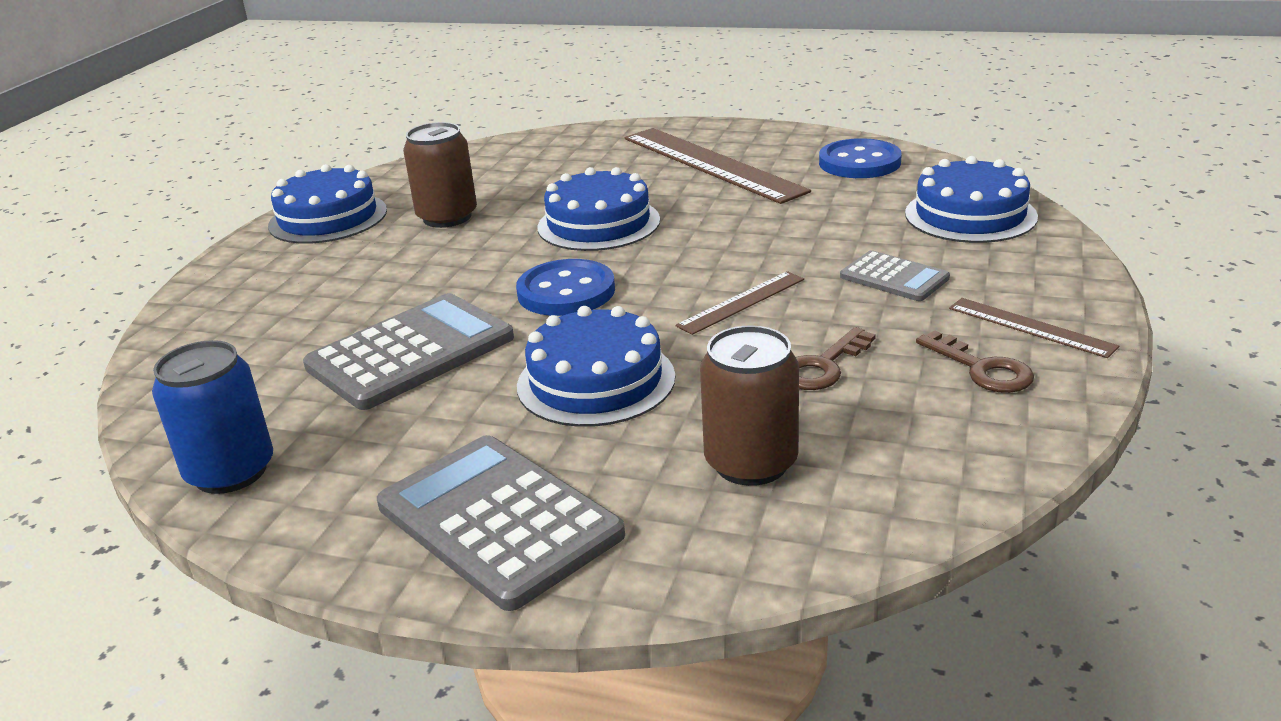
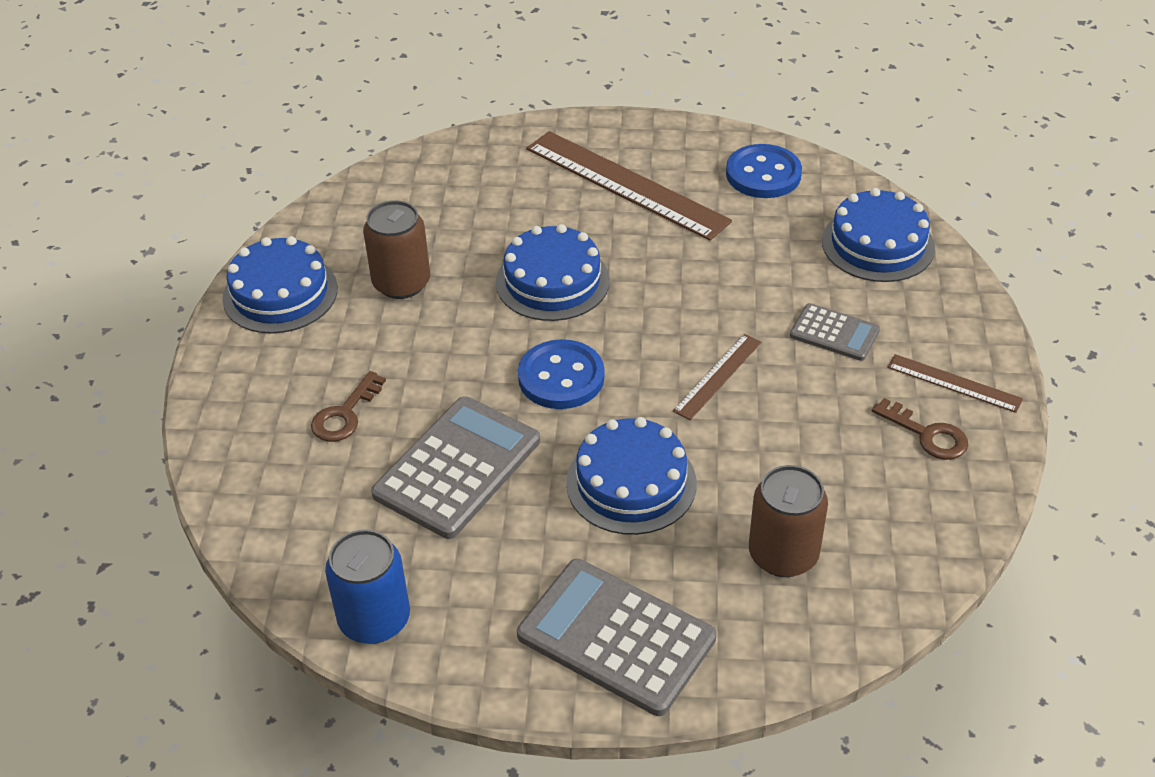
camera: 15 degrees left, 15 degrees up
brown key [796,327,876,390] -> brown key moved to [311,371,386,442]

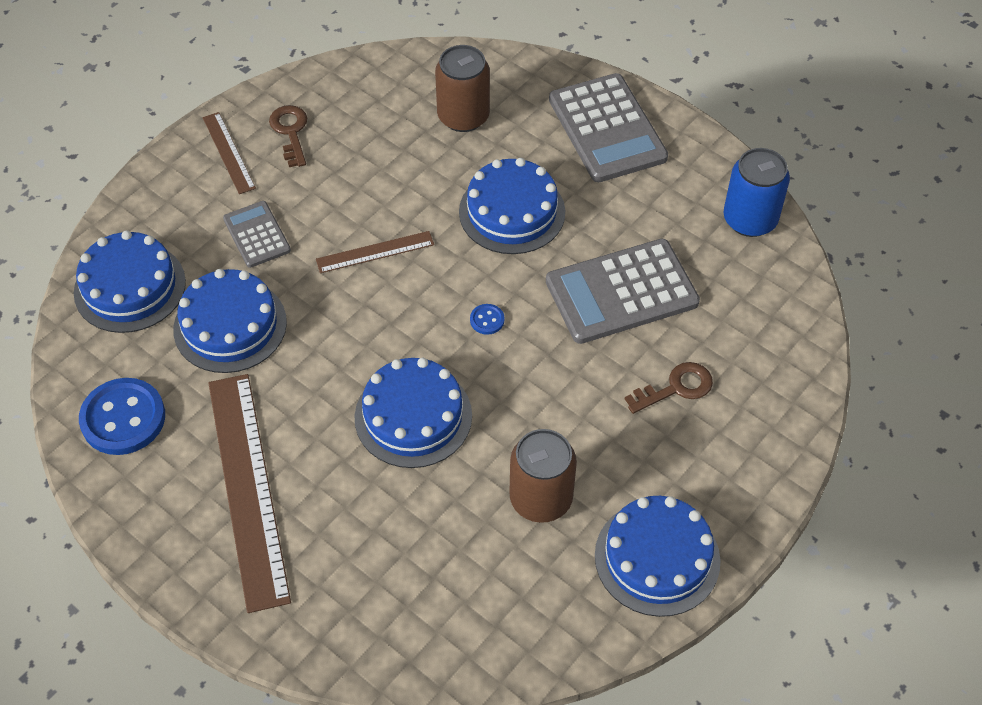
camera: 145 degrees left, 10 degrees up
blue button [518,339,604,409] -> blue button [470,304,504,335], size x0.43
none -> blue cake [173,269,287,373]

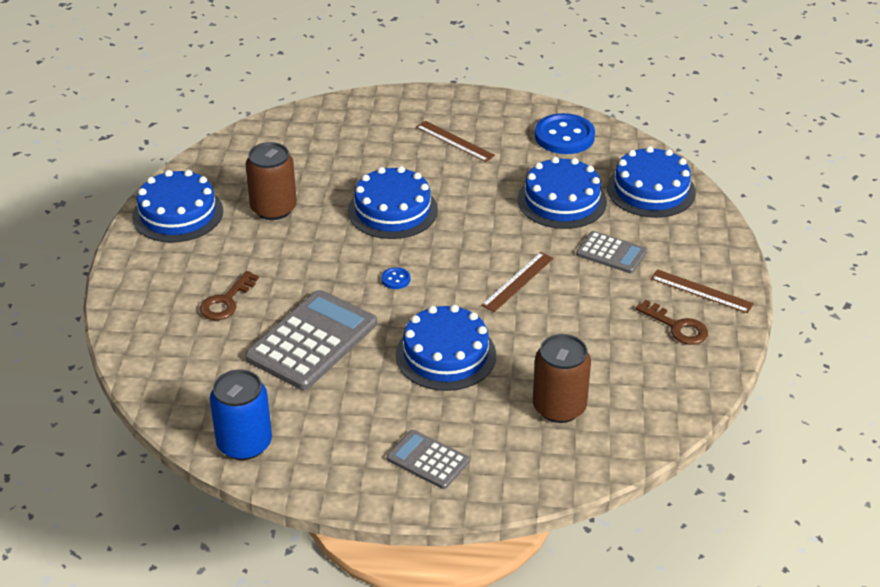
camera: 145 degrees right, 15 degrees down
brown ruler [209,374,291,613] -> brown ruler [416,121,495,162], size x0.49
grey calculator [549,73,668,182] -> grey calculator [387,430,470,489], size x0.55

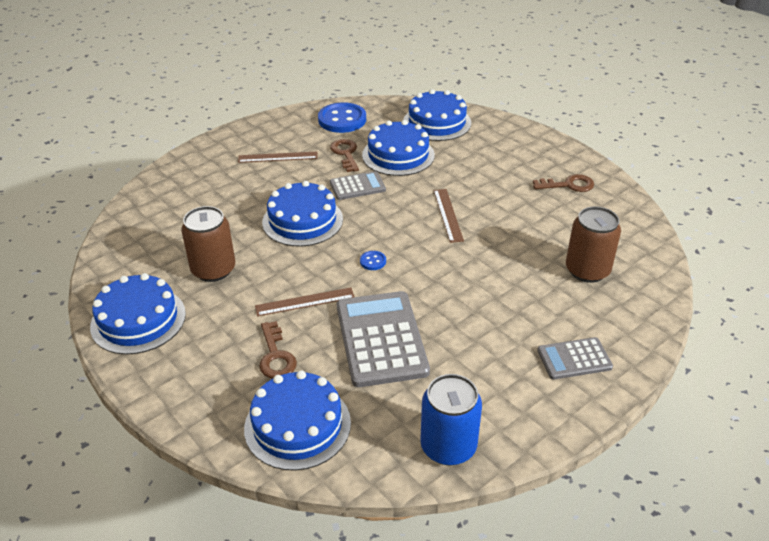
camera: 45 degrees left, 0 degrees up
blue cake [396,305,496,391] -> blue cake moved to [244,371,351,471]
grey calculator [576,231,647,274] -> grey calculator moved to [330,171,386,200]
brown ruler [651,269,754,313] -> brown ruler moved to [255,287,354,316]
none -> brown key [330,139,359,172]

